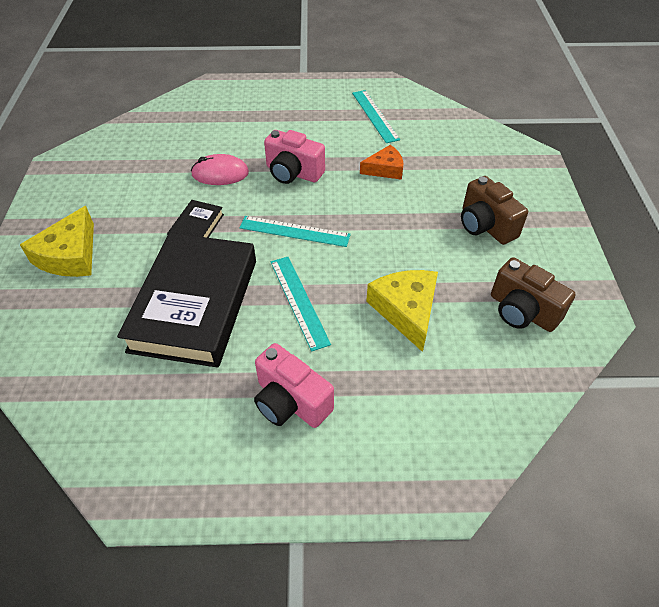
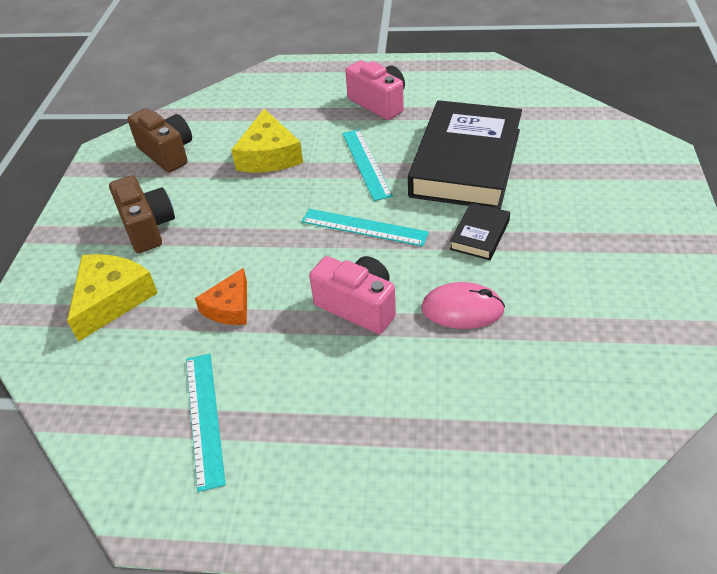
camera: 170 degrees left, 5 degrees down
yellow cheese [20,206,94,277] -> yellow cheese moved to [67,254,158,342]
orange cheese [360,145,403,180] -> orange cheese turned 60 degrees counterclockwise [195,268,247,325]

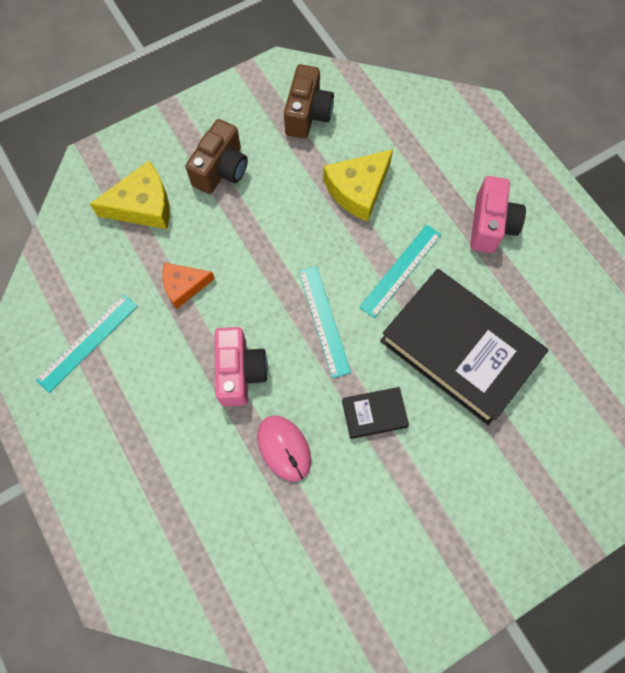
camera: 50 degrees right, 25 degrees up
black book [408,100,522,209] -> black book turned 60 degrees clockwise [380,269,548,425]

